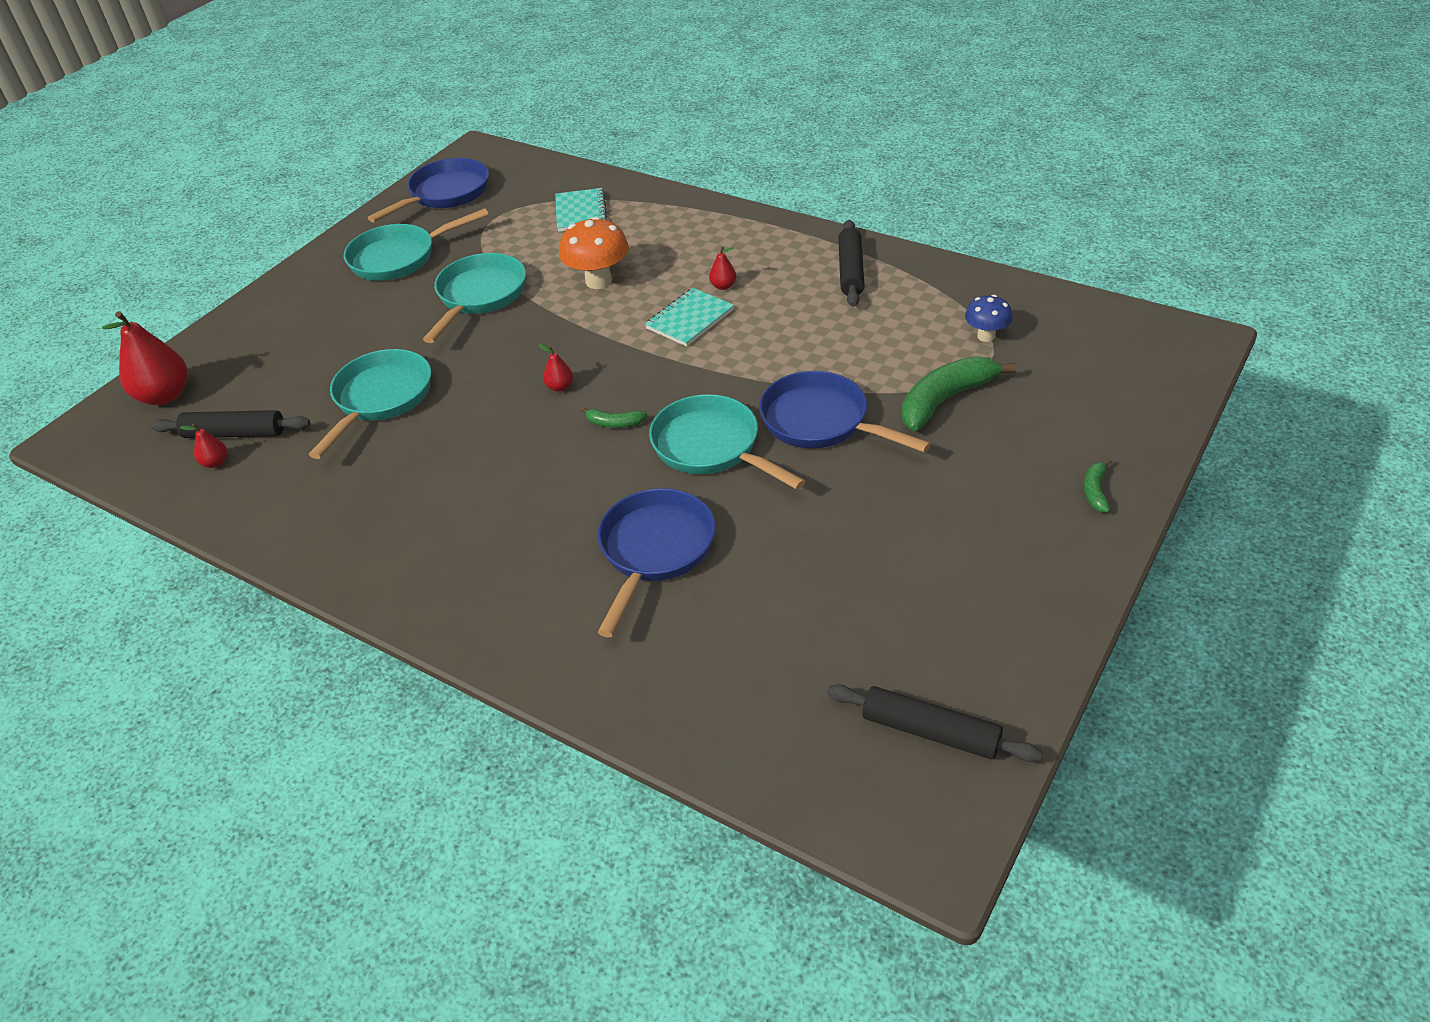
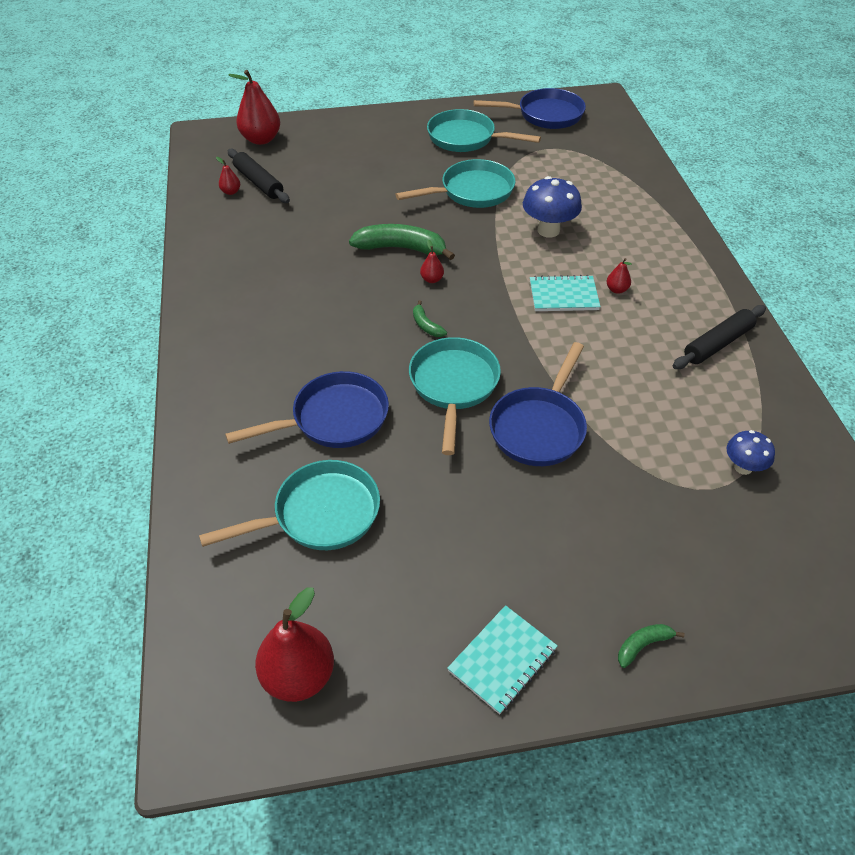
camera: 45 degrees right, 5 degrees up
turquoise pan [309,349,431,459] -> turquoise pan moved to [199,460,380,550]
turquoise notebook [555,188,607,232] -> turquoise notebook moved to [447,605,558,714]
orange mushroom [559,216,629,289] -> blue mushroom [523,176,582,238]
blue pan [759,371,931,453] -> blue pan turned 150 degrees counterclockwise [489,342,587,466]
black rolling pin [827,684,1042,762] -> red pear [255,587,334,702]
green banana [902,356,1017,431] -> green banana moved to [349,224,455,260]

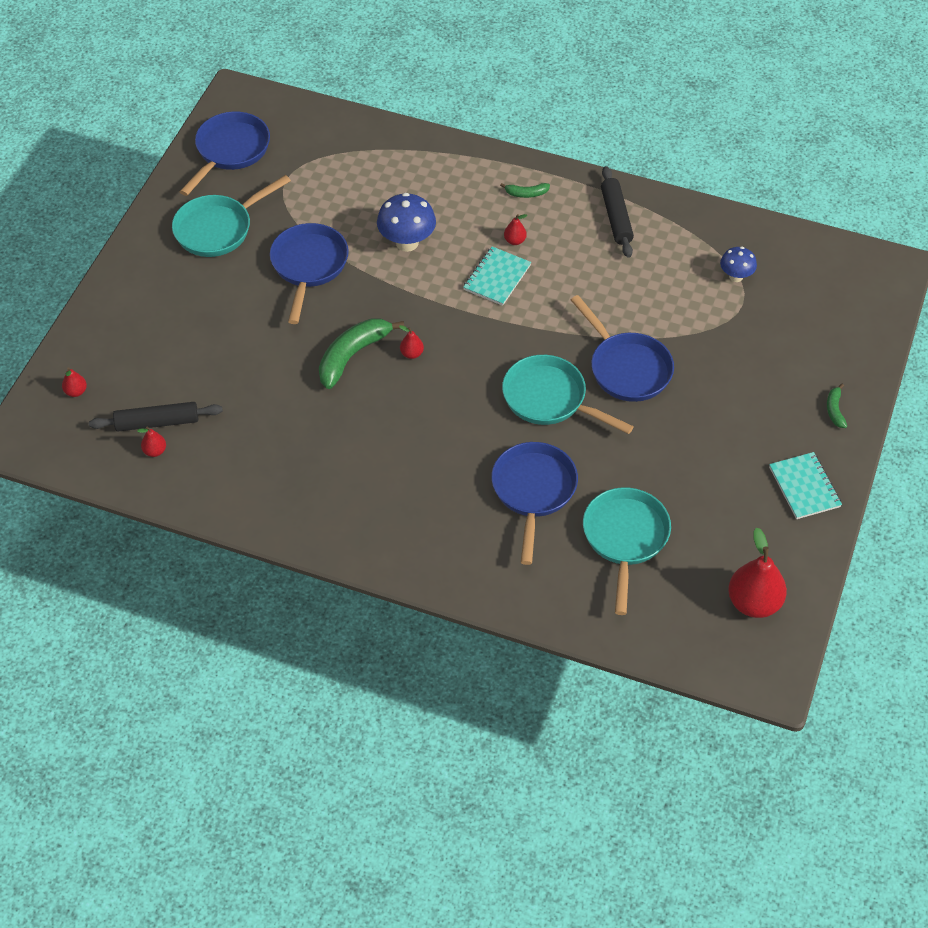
camera: 60 degrees left, 5 degrees up
red pear [229,70,280,145] -> red pear [62,367,87,397], size x0.46
turquoise pan [396,159,515,208] -> blue pan [270,223,349,324]
green banana [413,300,447,337] -> green banana moved to [500,183,550,198]

